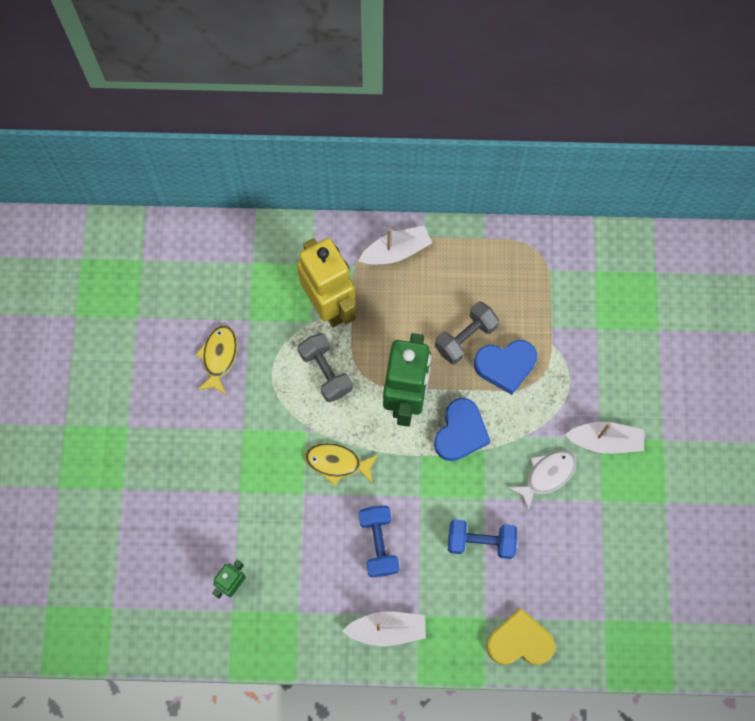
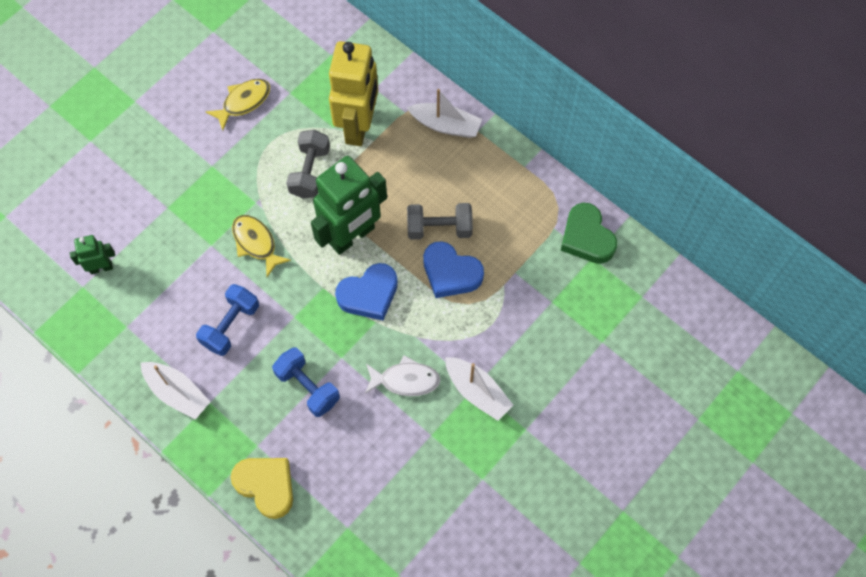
camera: 40 degrees right, 5 degrees down
none -> green heart [561,203,617,264]

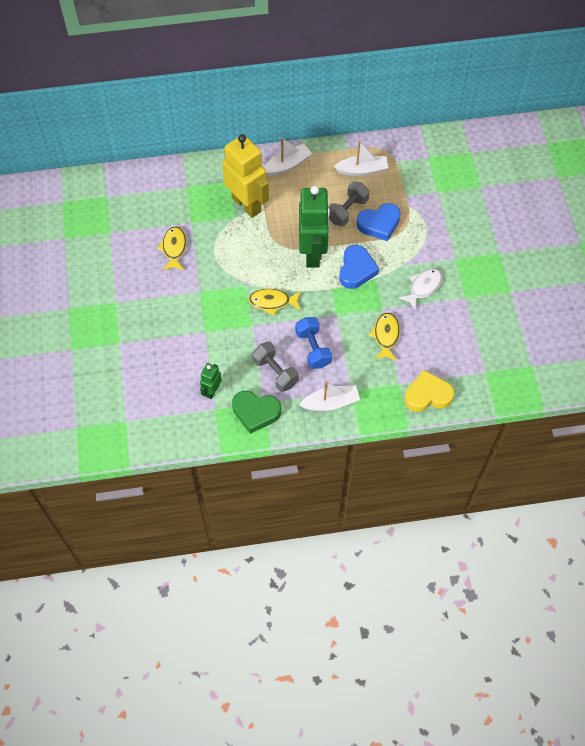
camera: 50 degrees left, 5 degrees down
blue dumbbell [272,348,340,417] -> yellow fish [369,312,400,361]
grey dumbbell [286,130,330,198] -> grey dumbbell moved to [252,342,299,392]
white boat [445,357,513,421] -> white boat moved to [334,141,388,176]
green heart [561,203,617,264] -> green heart moved to [232,391,281,434]

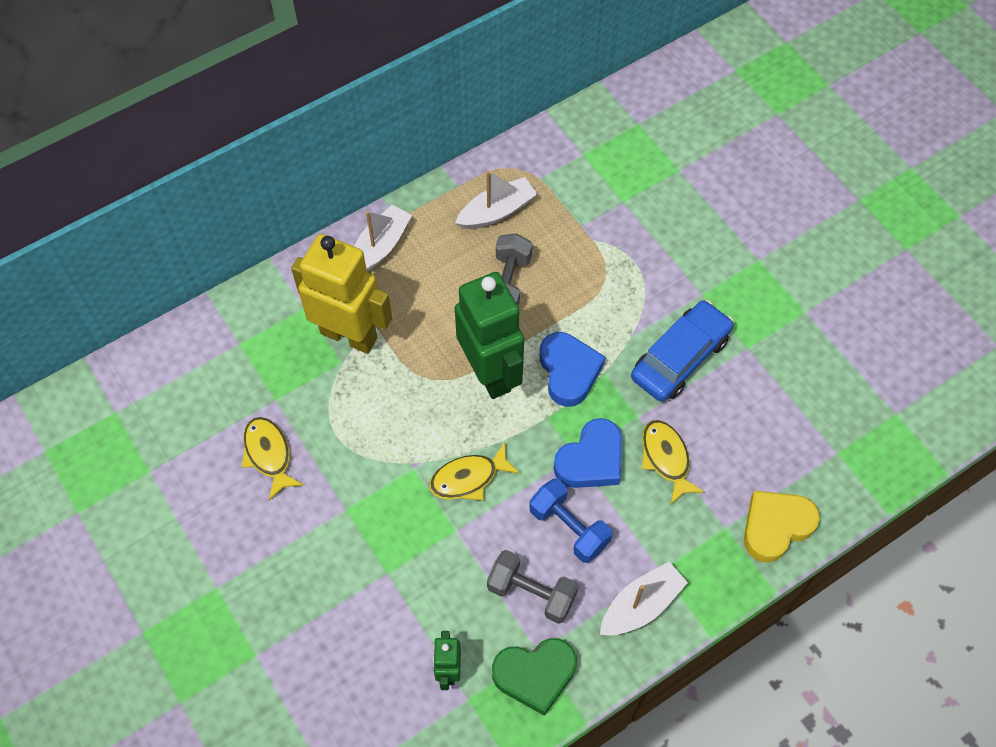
camera: 25 degrees left, 0 degrees up
blue heart [356,203,401,241] -> blue heart moved to [554,418,622,488]
white fish [399,268,443,311] -> blue car [631,300,734,402]

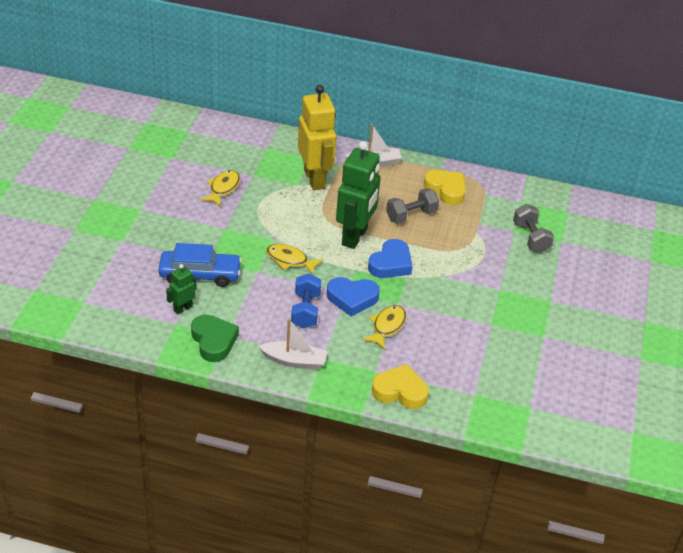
camera: 45 degrees right, 20 degrees down
white boat [455,171,537,229] -> yellow heart [424,170,466,205]
grey dumbbell [487,550,578,624] -> grey dumbbell moved to [513,204,554,253]
green heart [492,638,577,716] -> green heart turned 150 degrees counterclockwise [191,315,239,362]
blue car [631,300,734,402] -> blue car moved to [158,243,242,287]

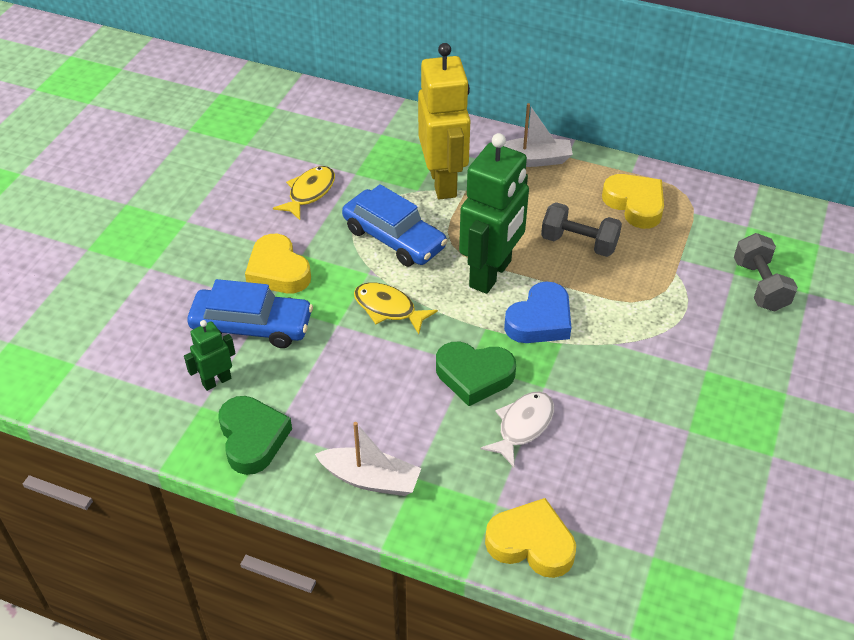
camera: 10 degrees right, 5 degrees up
blue dumbbell [291,273,321,329] -> none
blue heart [327,277,380,317] -> green heart [436,342,516,406]
yellow fish [362,305,406,350] -> white fish [480,391,554,467]
grey dumbbell [386,188,439,224] -> grey dumbbell turned 45 degrees clockwise [541,202,622,257]
none -> yellow heart [245,234,311,293]
none -> blue car [342,184,448,267]

